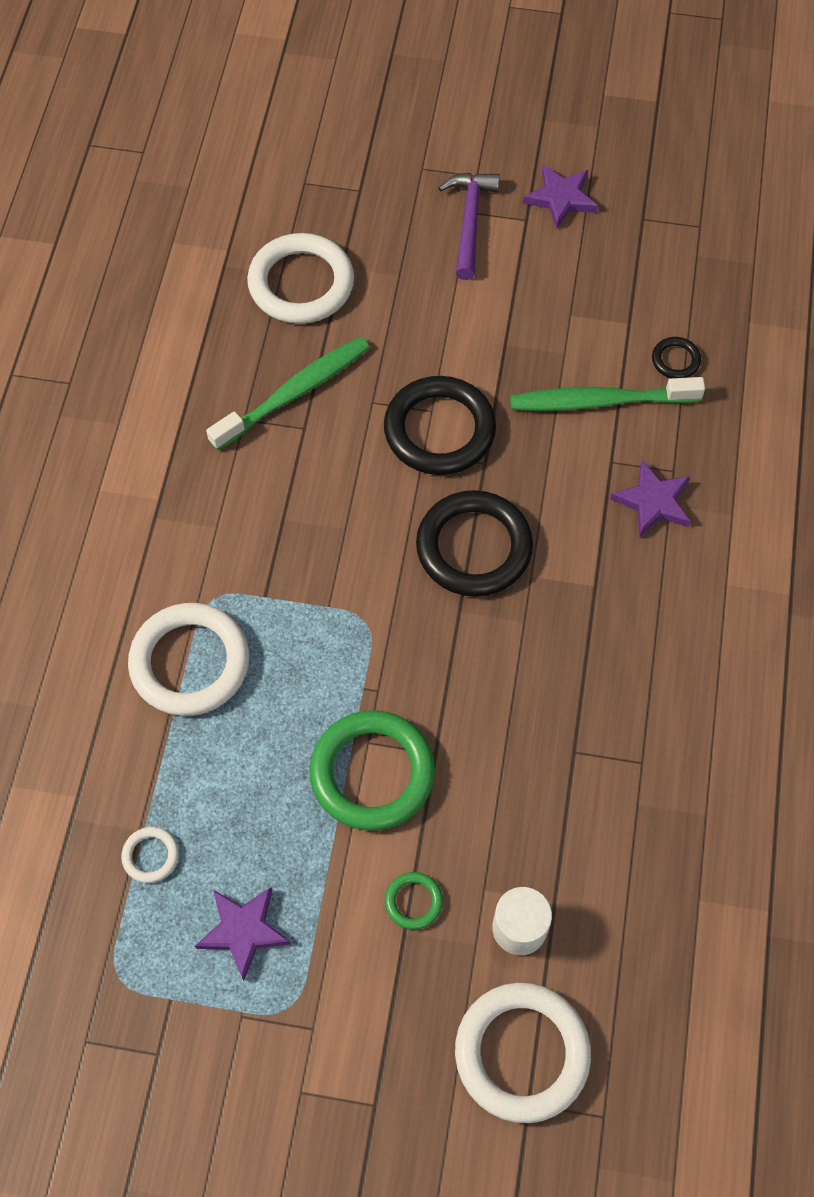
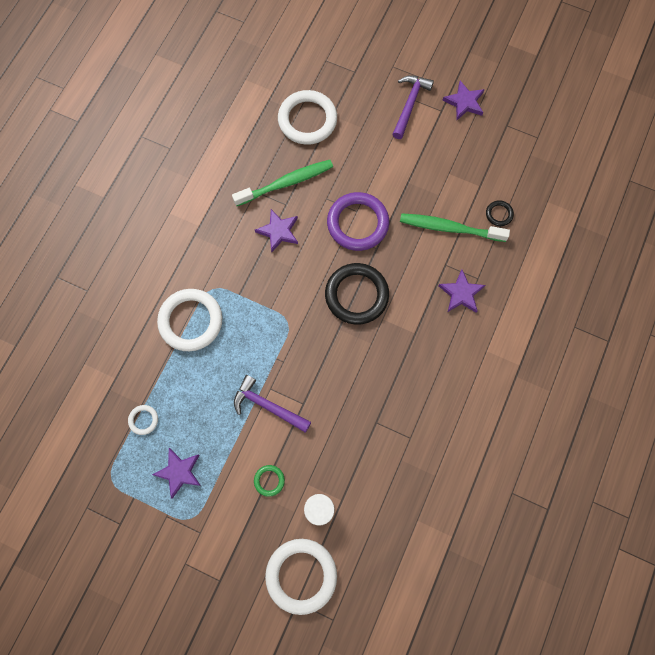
camera: 15 degrees right, 10 degrees up
green ring [310,710,435,831] -> purple hammer [234,375,311,433]
black ring [384,376,496,475] -> purple ring [327,192,389,251]
none -> purple star [255,209,298,252]

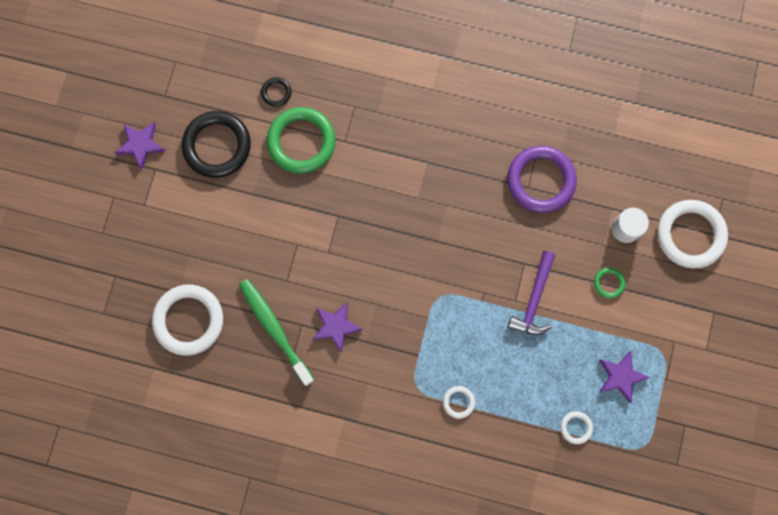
camera: 100 degrees left, 5 degrees up
white ring [157,289,222,351] -> white ring [443,386,475,419], size x0.45
black ring [325,263,389,325] -> black ring moved to [182,111,251,178]
purple ring [327,192,389,251] -> purple ring moved to [507,146,577,213]
purple hammer [392,75,434,139] -> none
green toothbrush [400,213,510,242] -> green ring [267,107,336,174]
purple star [438,270,485,312] -> none

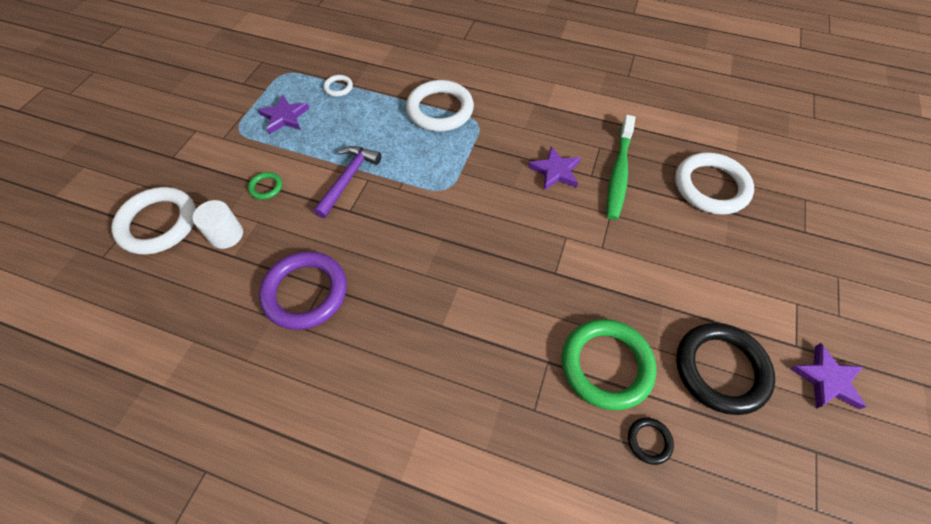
camera: 175 degrees left, 20 degrees down
green toothbrush [239,279,314,386] -> green toothbrush turned 45 degrees clockwise [607,115,635,220]
white ring [443,386,475,419] -> white ring [406,80,474,132], size x2.23

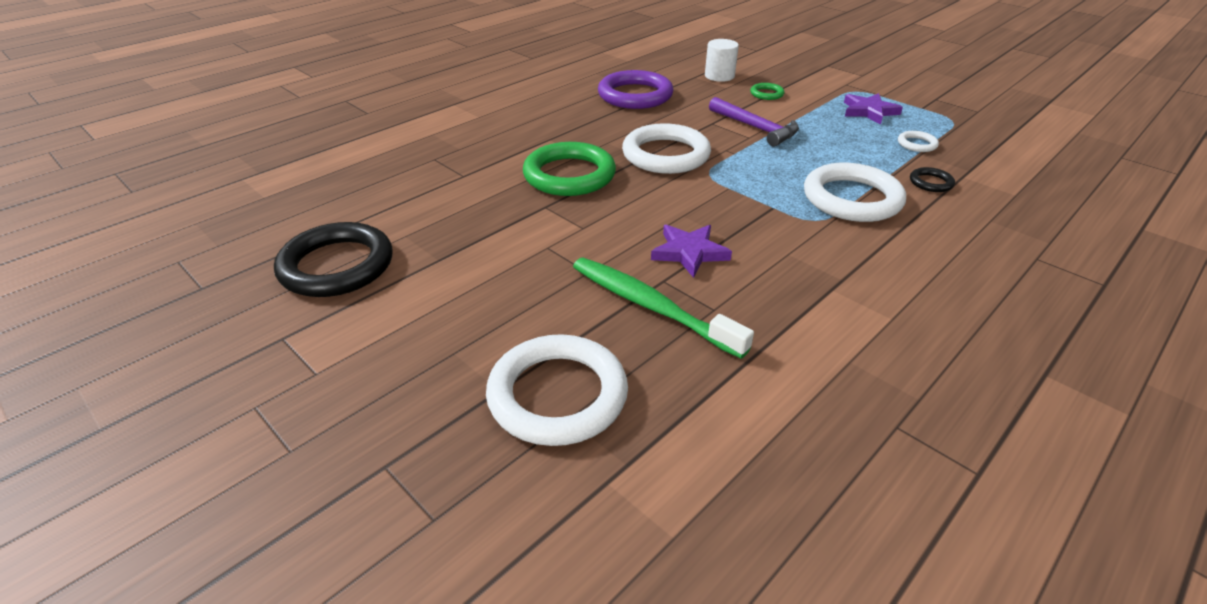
camera: 115 degrees right, 20 degrees down
white ring [111,187,196,254] -> white ring moved to [622,123,711,174]
green ring [562,319,657,410] -> green ring moved to [523,142,616,196]
black ring [628,418,674,465] -> black ring moved to [910,167,955,192]
purple star [790,343,866,409] -> none

